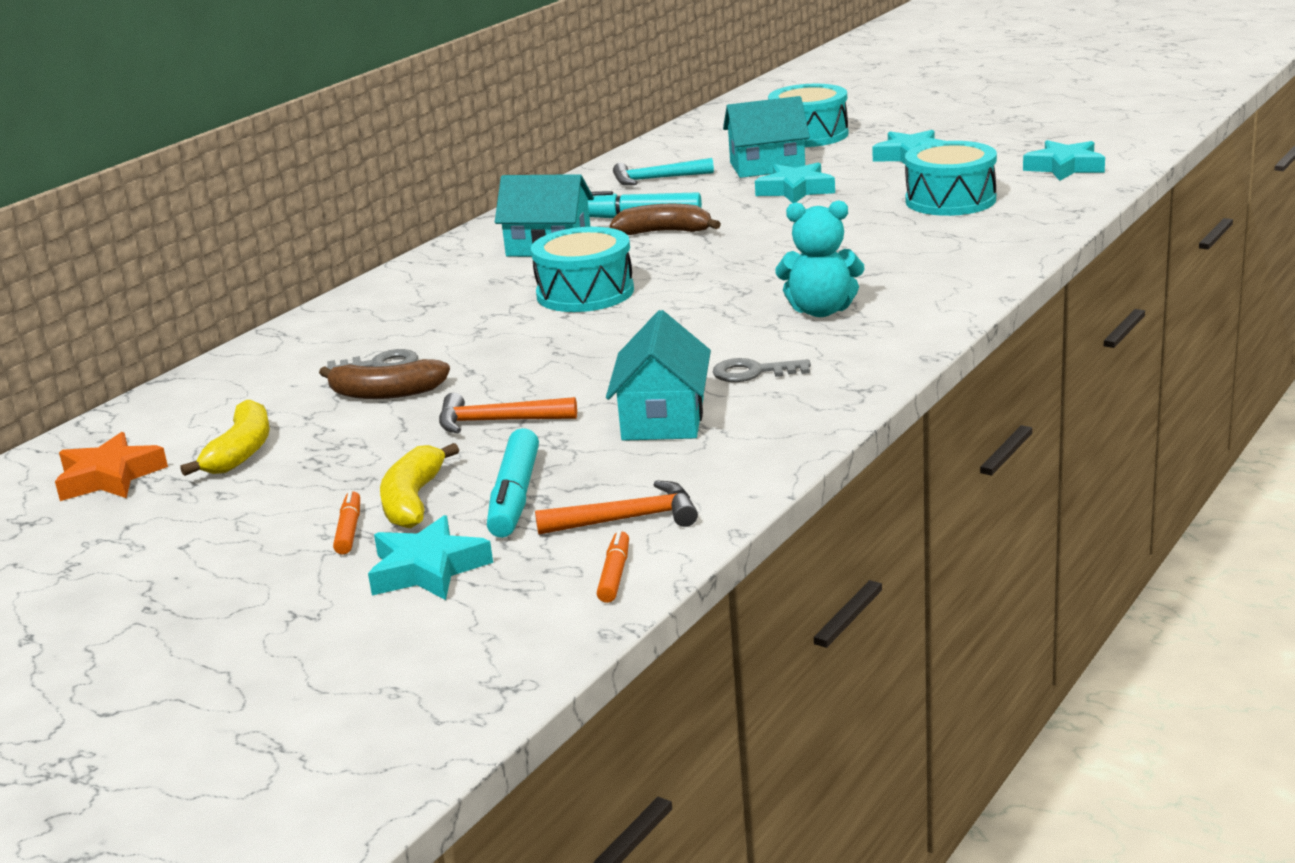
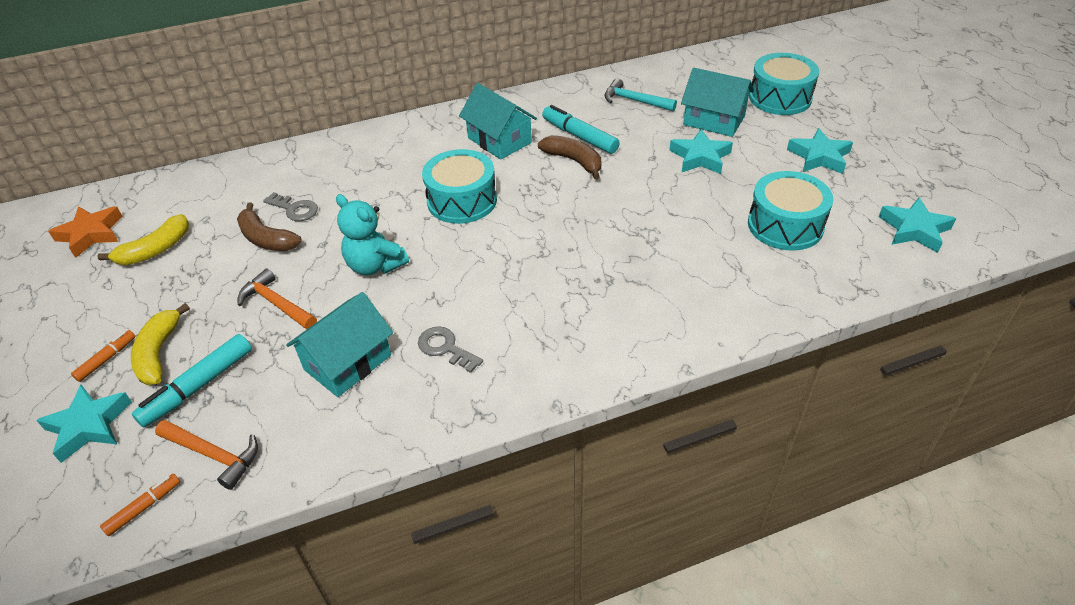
camera: 35 degrees right, 20 degrees up
yellow banana [380,443,459,528] -> yellow banana turned 45 degrees counterclockwise [131,303,190,385]
turquoise teddy bear [776,200,864,317] -> turquoise teddy bear moved to [336,194,409,275]

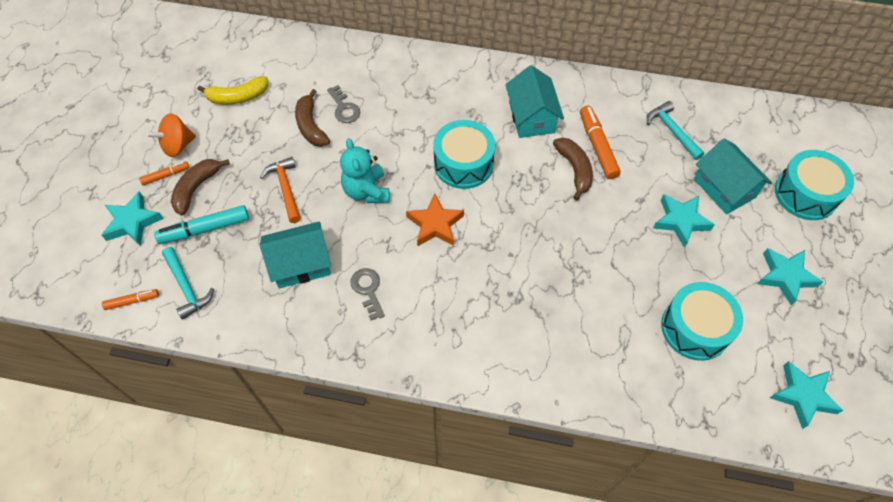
camera: 30 degrees right, 15 degrees up
orange star [48,206,123,258] -> orange star moved to [406,194,464,247]
yellow banana [131,303,190,385] -> brown banana [171,159,230,215]
orange hammer [155,420,258,490] -> turquoise hammer [162,247,214,320]
turquoise marker [542,105,620,154] -> orange marker [580,106,621,179]
none -> orange spinning top [146,113,196,157]

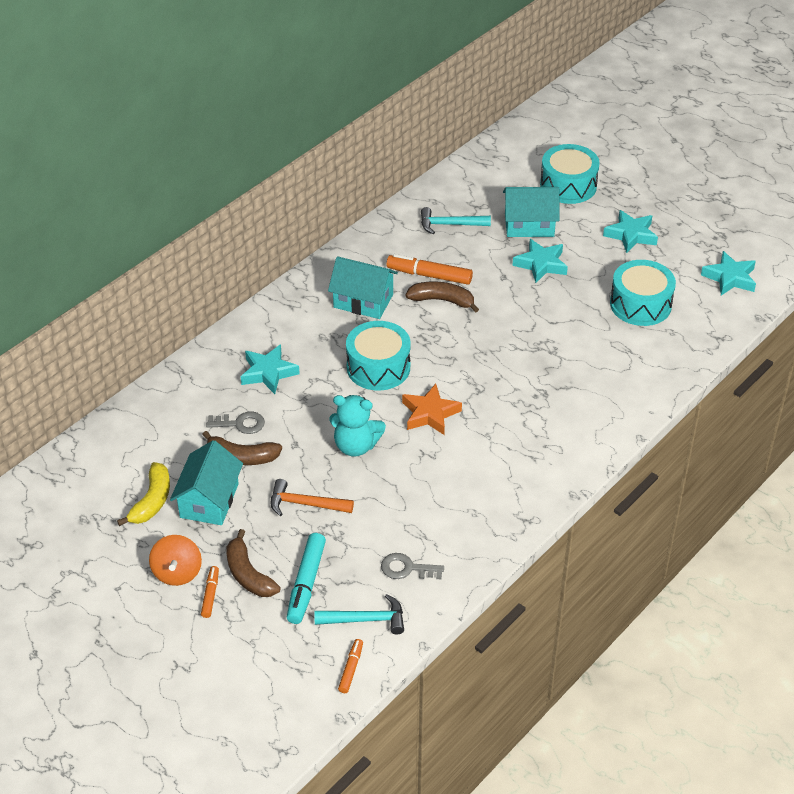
camera: 60 degrees left, 15 degrees down
turquoise star [102,191,163,246] -> turquoise star moved to [241,344,300,394]
turquoise house [260,221,331,289] -> turquoise house moved to [170,440,243,525]
grey key [350,268,385,320] -> grey key moved to [381,553,444,579]

